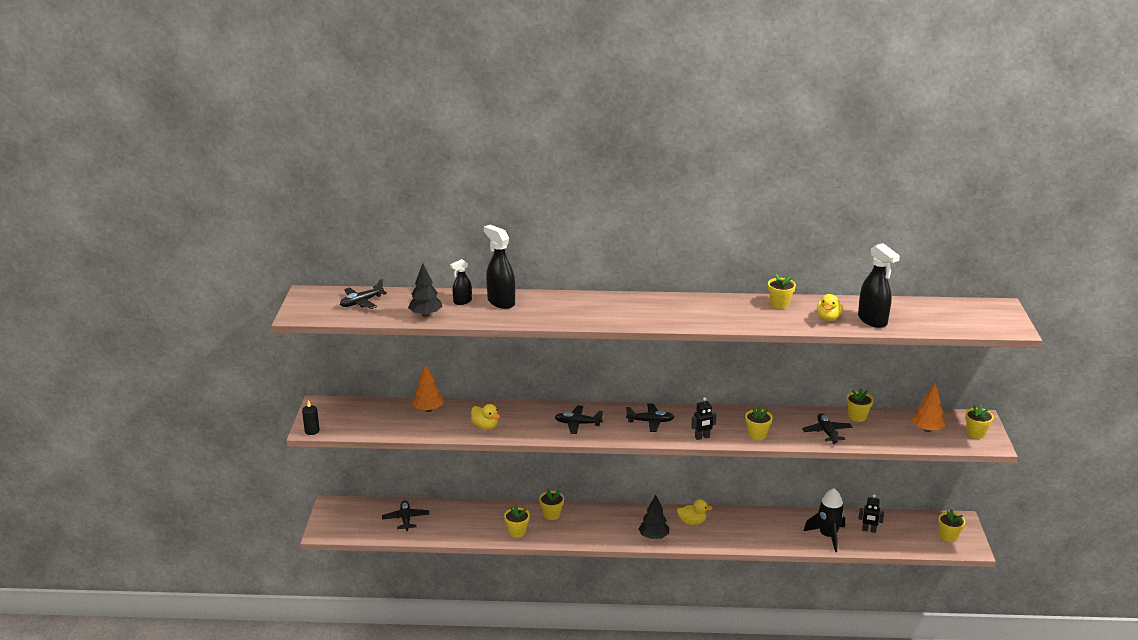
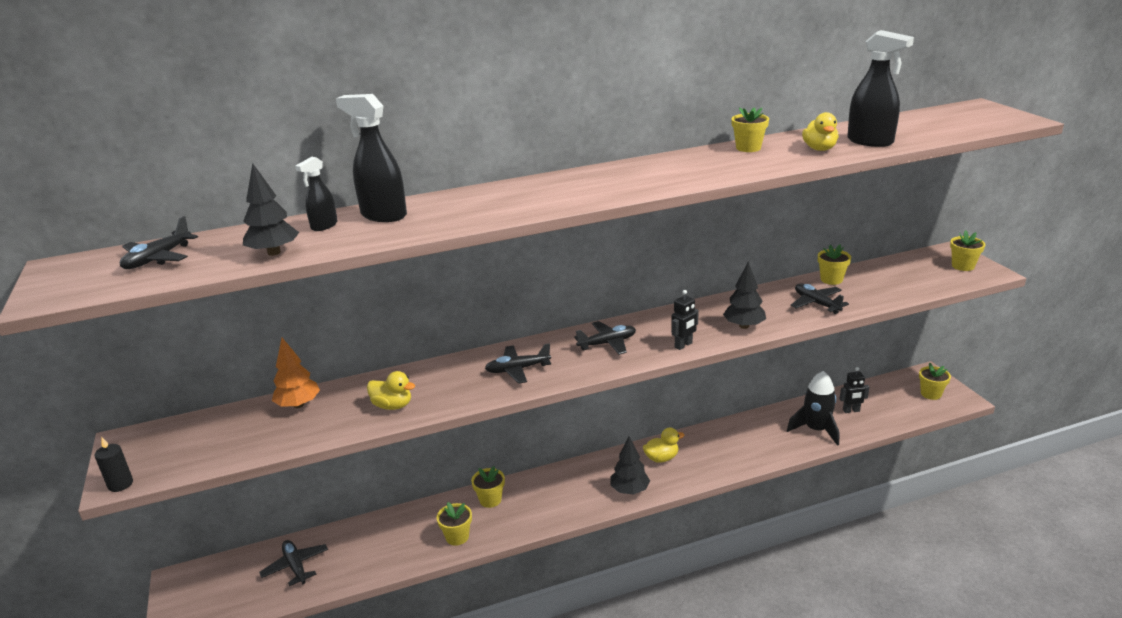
camera: 20 degrees left, 0 degrees up
yellow flower pot [745,406,773,440] -> black tree [723,262,766,329]
orange tree [912,383,945,432] -> none

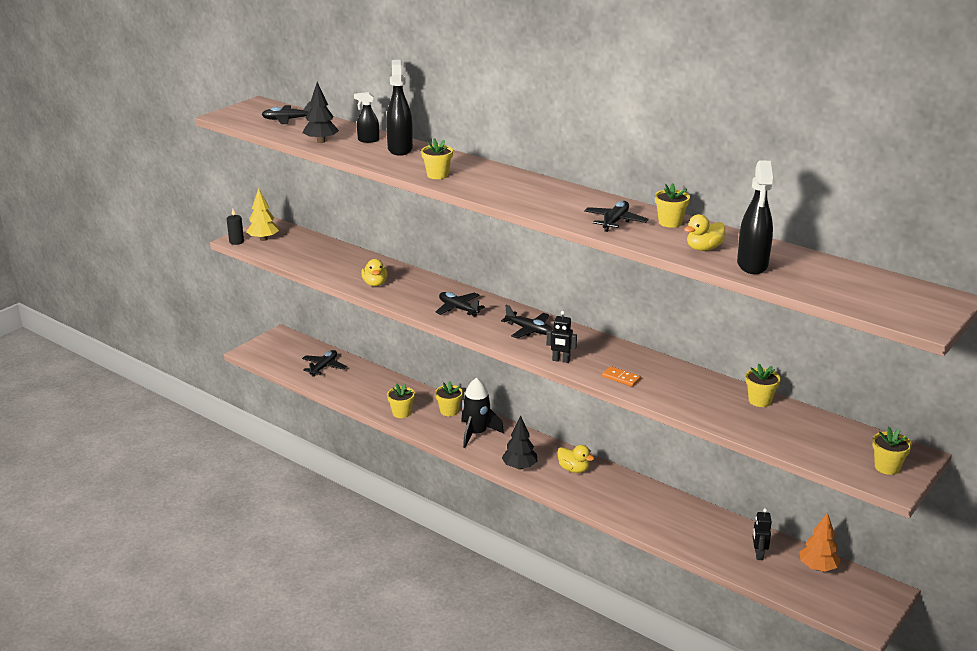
camera: 55 degrees right, 0 degrees up
orange tree [272,338,320,408] -> orange tree moved to [799,513,841,572]
black tree [723,262,766,329] -> orange domino [602,366,641,387]
black rocket [787,371,839,446] -> black rocket moved to [461,378,504,448]
black plane [791,283,849,314] -> black plane moved to [584,201,648,232]
black robot [840,367,869,413] -> black robot turned 45 degrees clockwise [753,508,772,560]
yellow flower pot [919,363,951,400] -> yellow flower pot moved to [421,138,453,179]
none -> yellow tree [246,188,279,241]

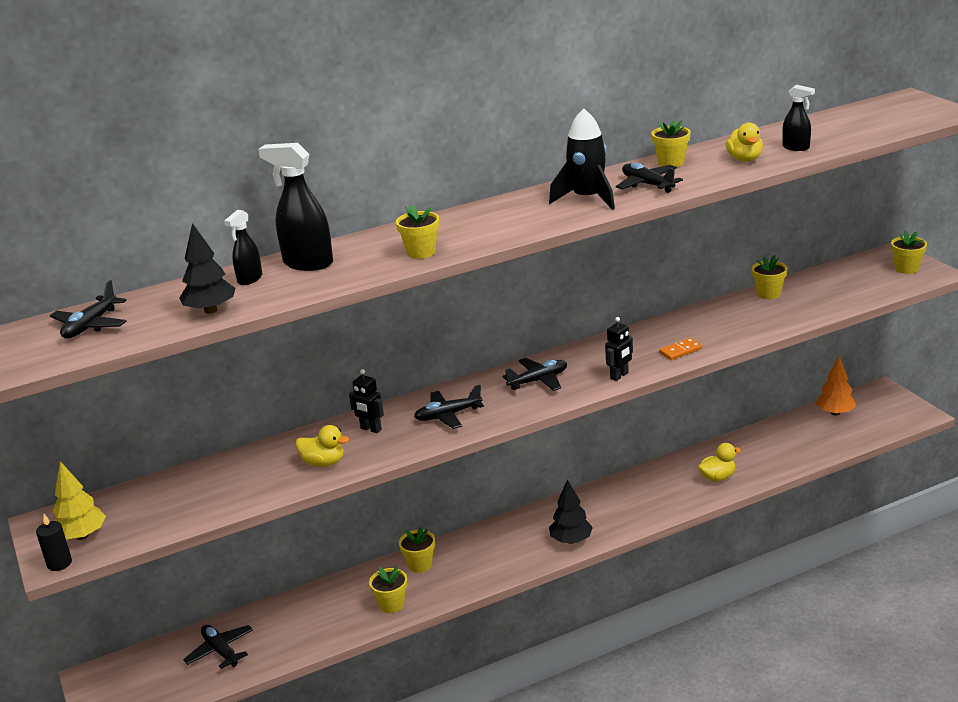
camera: 60 degrees left, 0 degrees up
black rocket [461,378,504,448] -> black rocket moved to [549,108,615,210]
yellow duck [557,445,594,473] -> yellow duck moved to [698,443,741,482]
black spray bottle [737,160,773,274] -> black spray bottle [782,85,815,151], size x0.57
black robot [753,508,772,560] -> black robot moved to [349,369,384,433]

